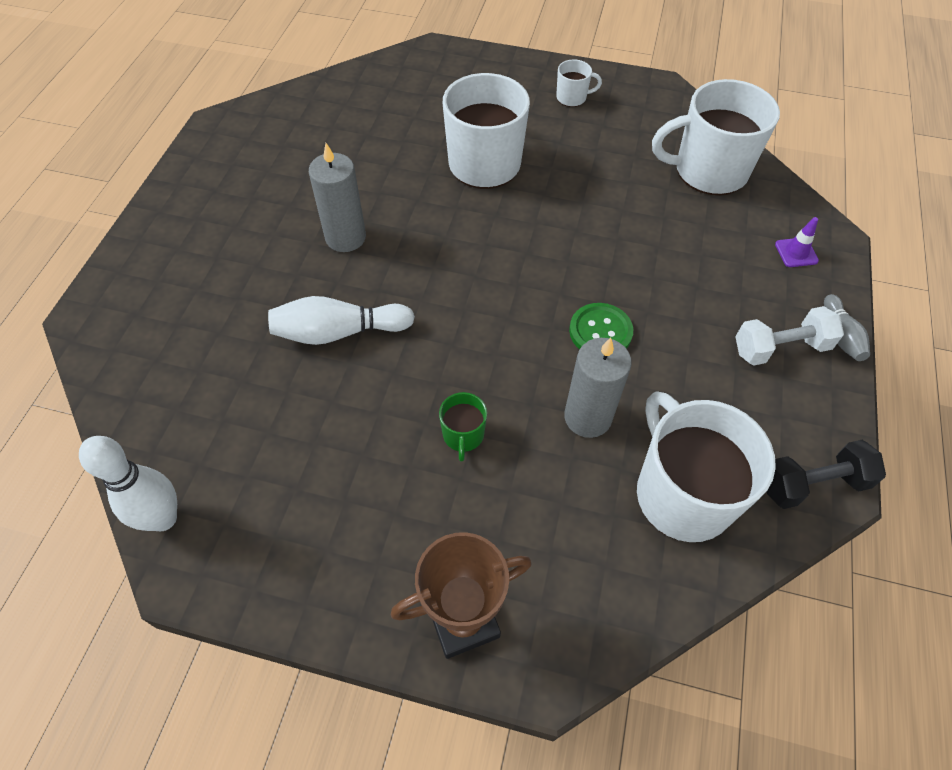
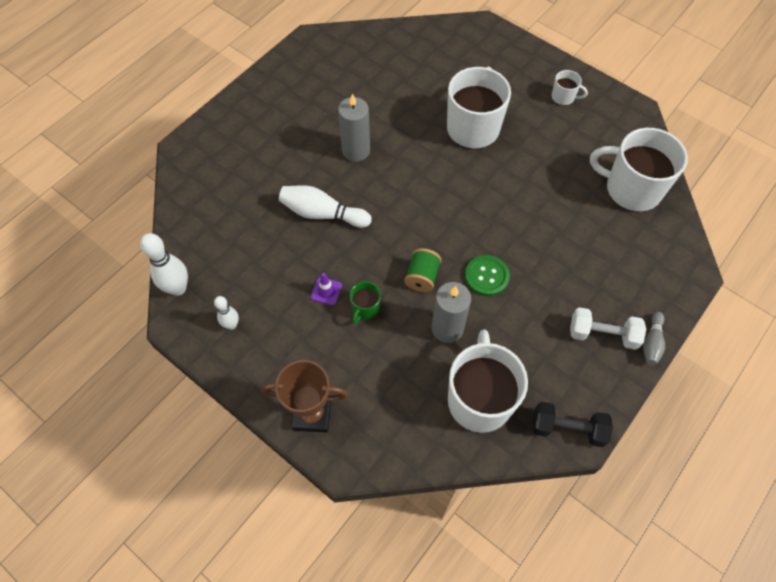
camera: 25 degrees right, 5 degrees up
purple traffic cone [775,217,819,267] -> purple traffic cone moved to [311,273,342,305]
none -> white bowling pin [214,296,239,330]
none -> green spool [404,248,441,292]

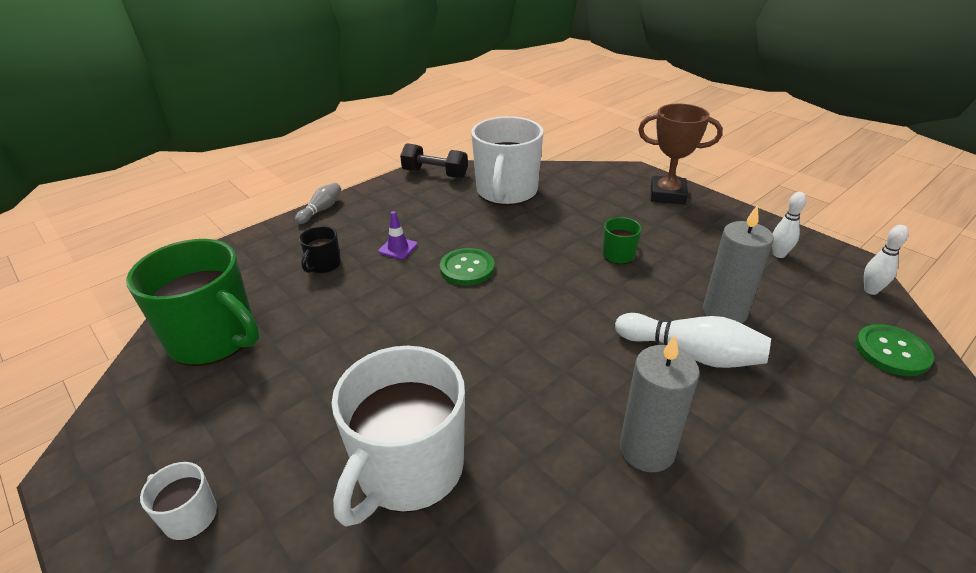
camera: 170 degrees left, 25 degrees down
white bowling pin [140,233,188,296] -> white bowling pin [864,225,909,295], size x0.59
purple traffic cone [311,273,342,305] -> purple traffic cone moved to [378,211,418,260]
green spool [404,248,441,292] -> none
grey candle [432,282,471,343] -> grey candle moved to [703,205,774,324]
white dumbbell [570,307,646,350] -> none
white mug [590,128,688,212] -> green mug [126,239,259,366]
none -> black mug [299,226,341,274]
none -> green button [855,324,934,376]

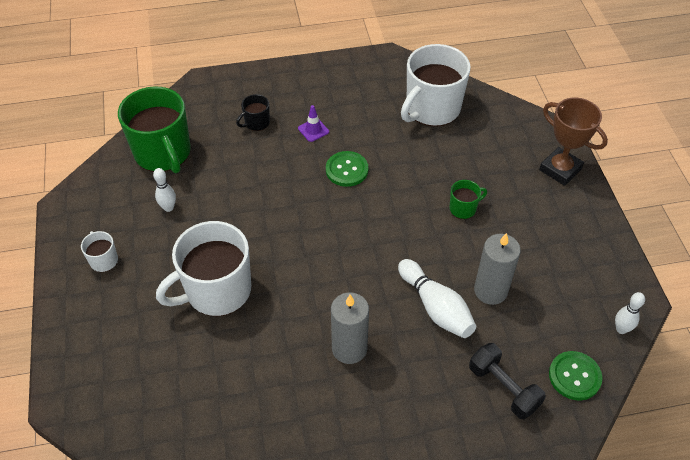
camera: 30 degrees right, 15 degrees up
grey bowling pin [295,183,341,224] -> none
black dumbbell [400,143,468,179] -> black dumbbell moved to [469,343,546,419]
white bowling pin [772,192,806,258] -> white bowling pin moved to [153,168,176,212]

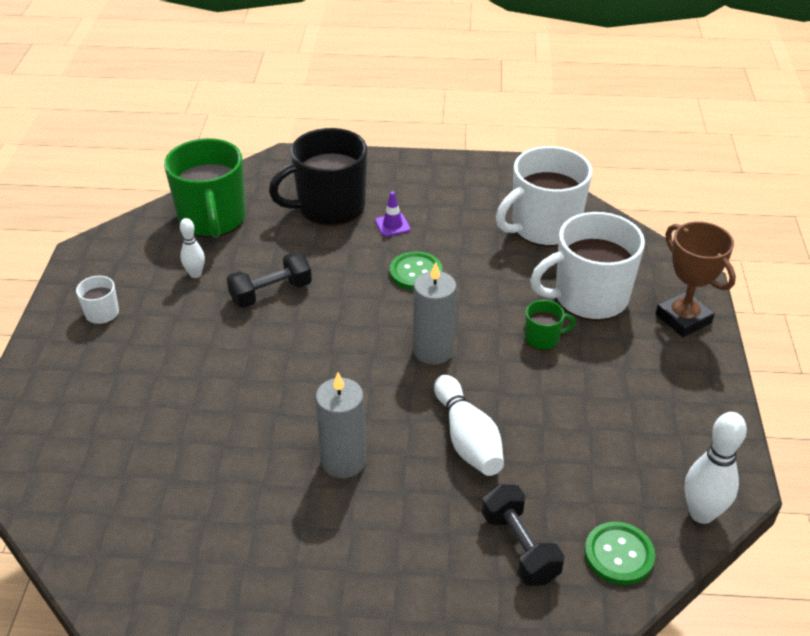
camera: 15 degrees right, 10 degrees down
white mug [156,221,251,317] -> white mug moved to [530,212,645,321]
black mug [236,94,270,131] -> black mug [269,128,367,226], size x2.23
grey candle [474,233,521,305] -> grey candle moved to [413,262,457,365]
white bowling pin [615,292,645,334] -> white bowling pin [684,412,747,524], size x1.69
none -> black dumbbell [227,252,312,308]

